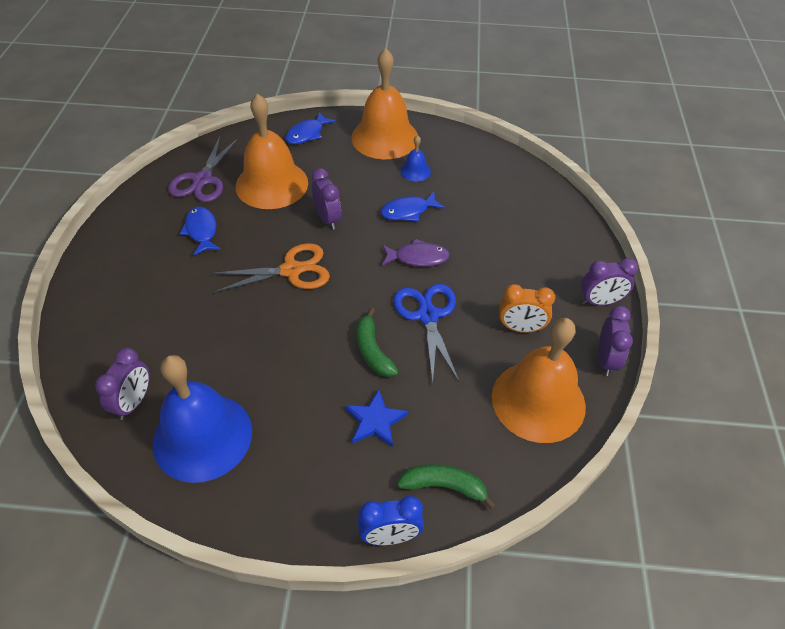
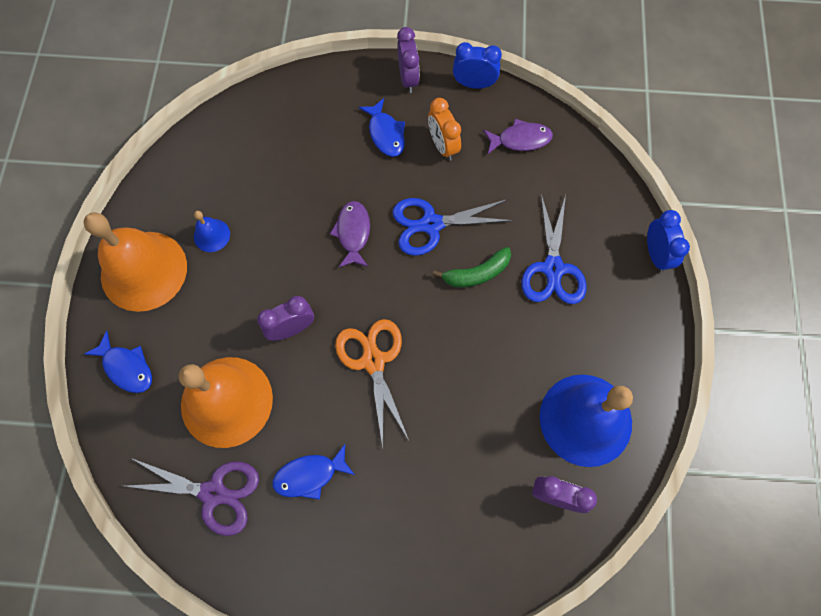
camera: 90 degrees left, 20 degrees up
blue star [345,390,408,447] -> blue scissors [522,194,587,304]
blue fish [381,192,445,222] -> blue fish moved to [359,98,405,157]
green banana [397,464,496,509] -> none
orange bell [492,318,586,443] -> purple fish [483,119,553,154]
orange clock [499,284,555,333] -> orange clock turned 150 degrees clockwise [428,98,461,161]
purple clock [598,306,633,376] -> blue clock [453,42,502,89]

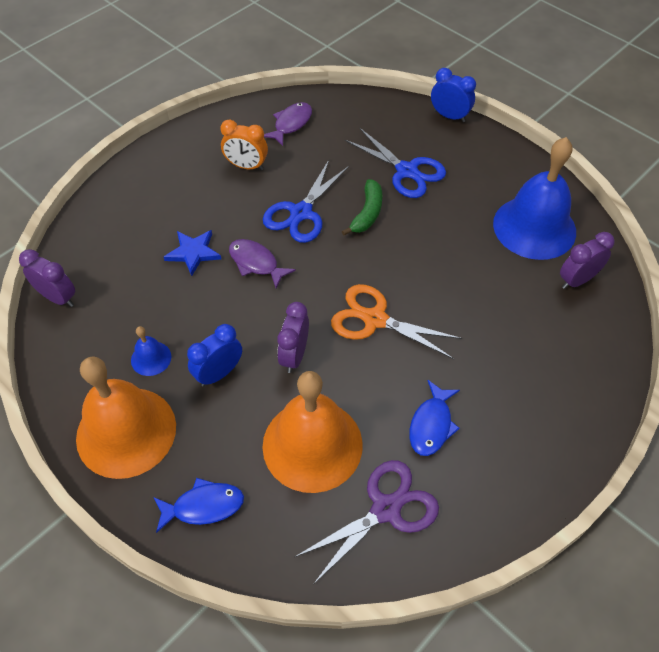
camera: 50 degrees left, 15 degrees down
blue fish [359,98,405,157] -> none
purple clock [397,27,420,93] -> purple clock moved to [19,249,75,307]
blue clock [453,42,502,89] -> blue clock moved to [187,324,242,386]
none -> blue star [164,230,221,276]

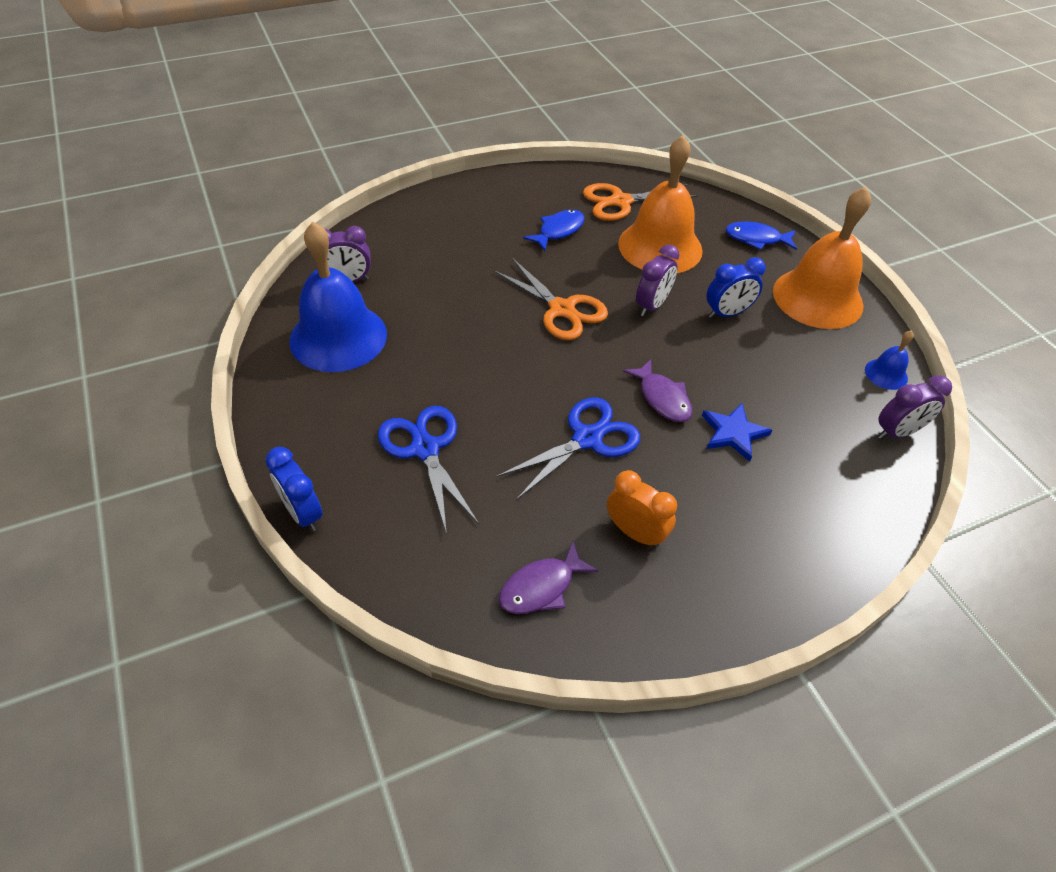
camera: 160 degrees left, 5 degrees down
purple clock [19,249,75,307] -> purple clock turned 75 degrees counterclockwise [878,375,952,439]
blue bell [131,326,171,376] -> blue bell moved to [865,330,914,390]
purple scissors [295,460,439,584] -> orange scissors [583,183,697,221]
green banana [342,179,383,235] -> none

